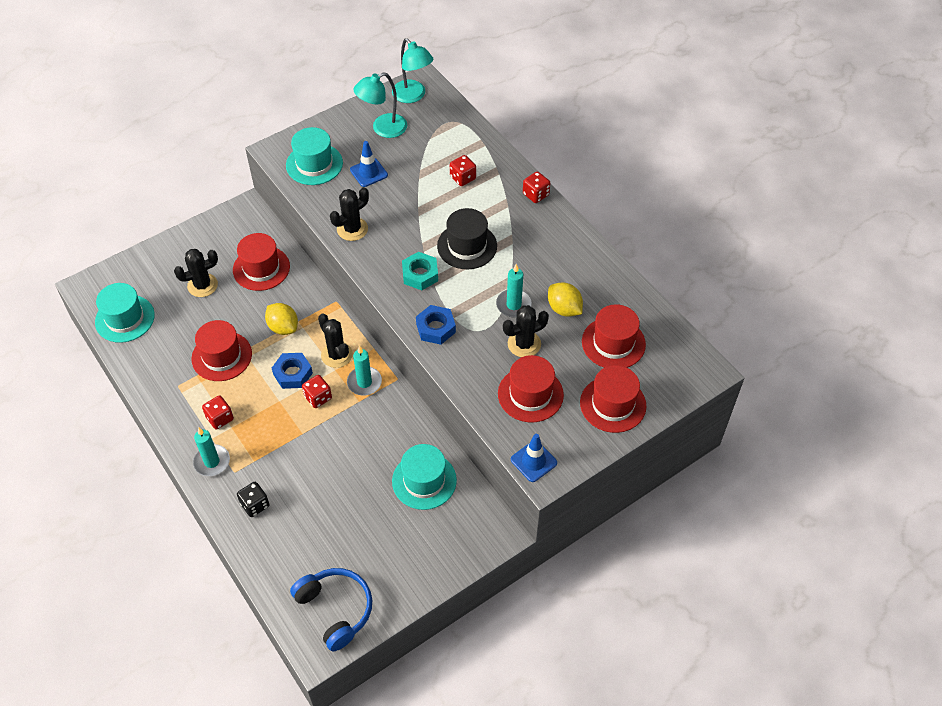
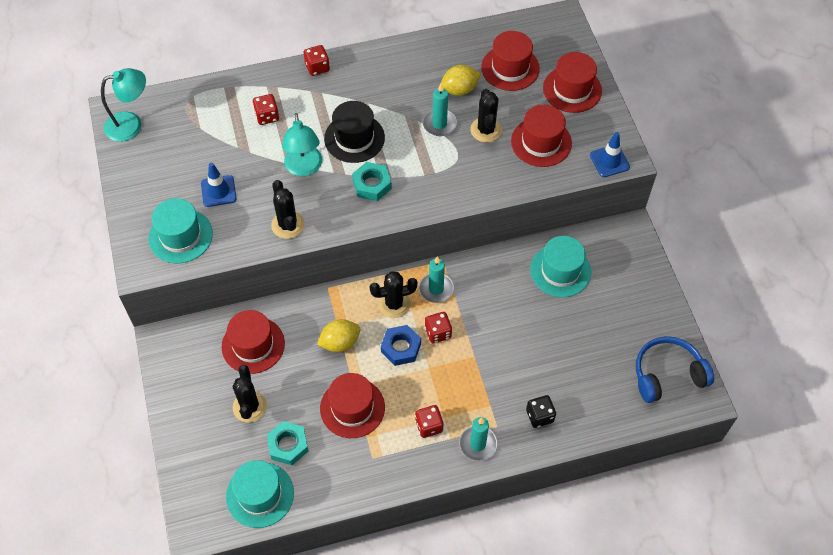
camera: 70 degrees left, 5 degrees up
turquoise lamp [353,72,407,138] -> turquoise lamp moved to [282,113,322,176]
blue nut [416,305,456,345] -> none
none -> turquoise nut [267,421,308,465]

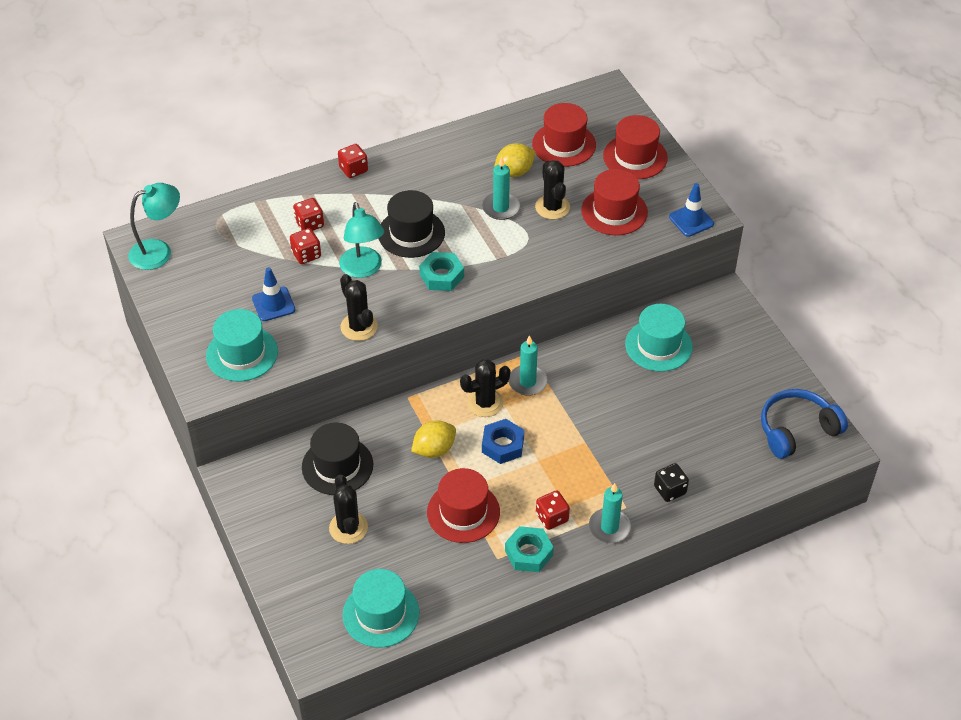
camera: 10 degrees left, 10 degrees down
red hat [221,310,285,374] -> black hat [302,423,373,495]
turquoise nut [267,421,308,465] -> turquoise nut moved to [505,526,554,572]
red dice [425,312,452,343] -> red dice moved to [290,228,321,264]

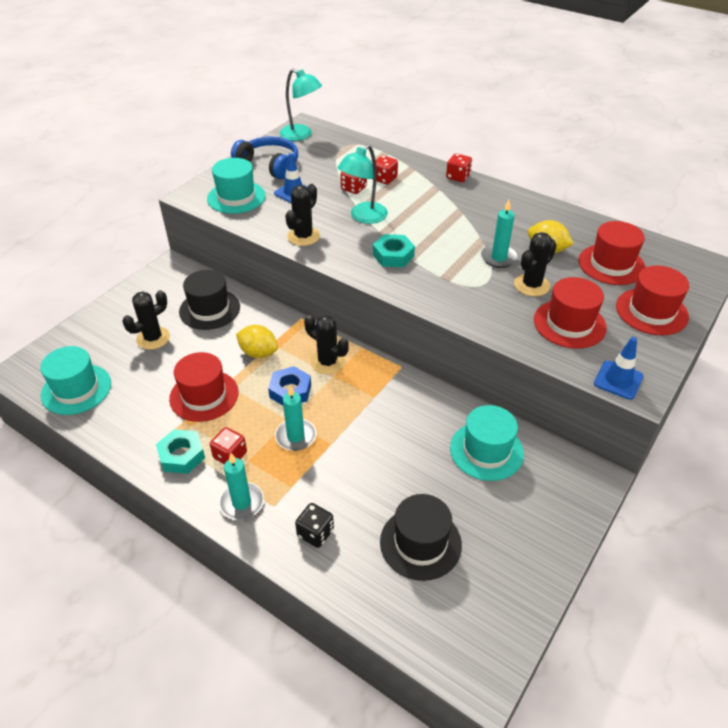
camera: 60 degrees right, 5 degrees down
black hat [379,190,445,258] -> black hat moved to [380,494,462,581]
turquoise candle [508,335,548,396] -> turquoise candle moved to [275,385,316,451]
blue headphones [761,389,848,459] -> blue headphones moved to [231,136,298,179]

